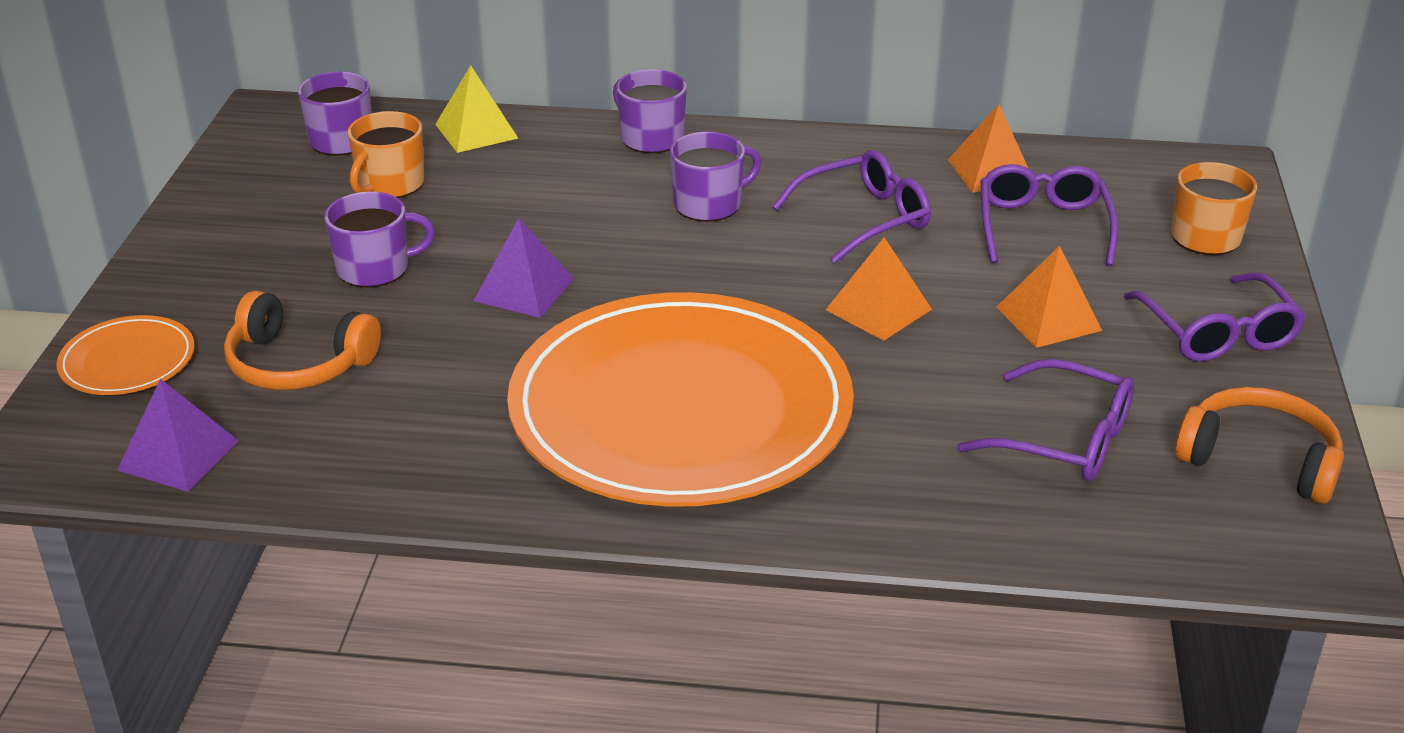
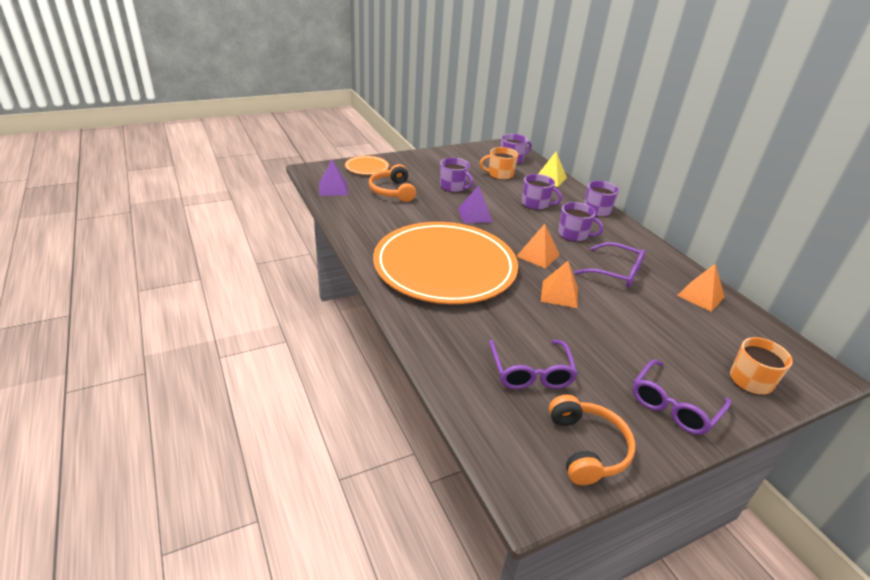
camera: 55 degrees right, 0 degrees up
purple glasses [981,164,1118,266] -> none
orange pyramid [997,246,1102,348] -> orange pyramid moved to [516,224,560,269]
none -> purple mug [522,174,562,210]

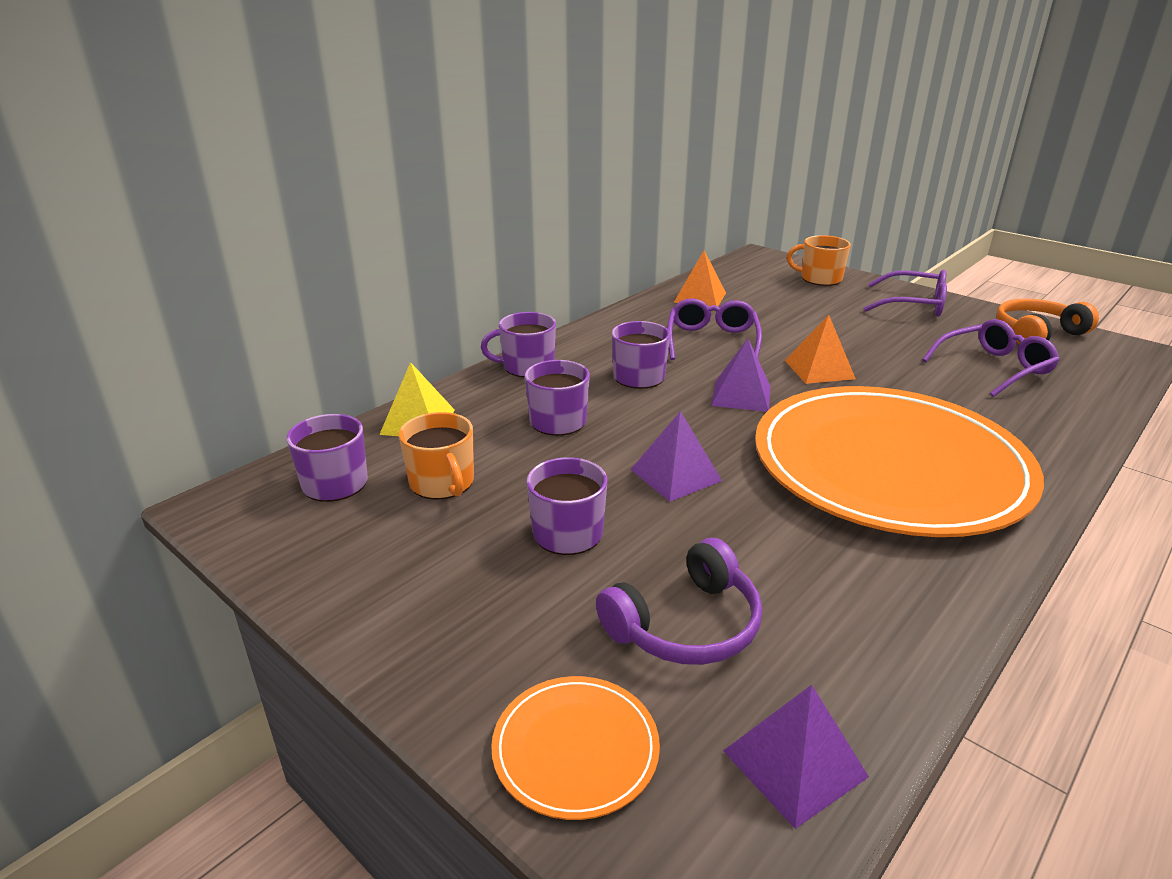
camera: 110 degrees left, 5 degrees down
orange headphones [369,164,416,202] -> purple headphones [596,538,762,665]
orange pyramid [516,224,560,269] -> purple pyramid [711,339,770,412]

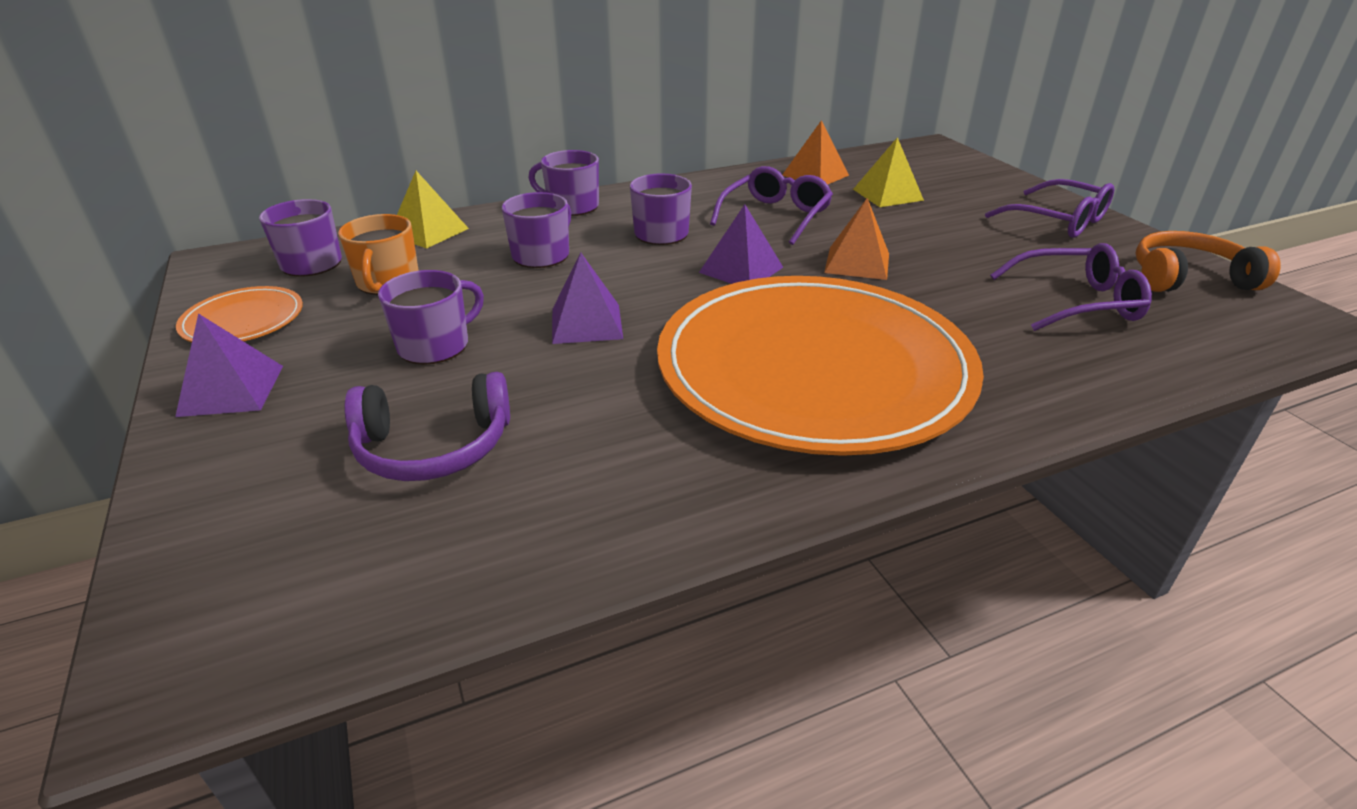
camera: 25 degrees right, 5 degrees up
orange plate [491,676,660,820] -> orange plate moved to [176,286,303,342]
purple pyramid [723,685,869,829] -> purple pyramid moved to [175,313,283,417]
orange mug [787,235,851,286] -> none
none -> yellow pyramid [853,137,924,207]

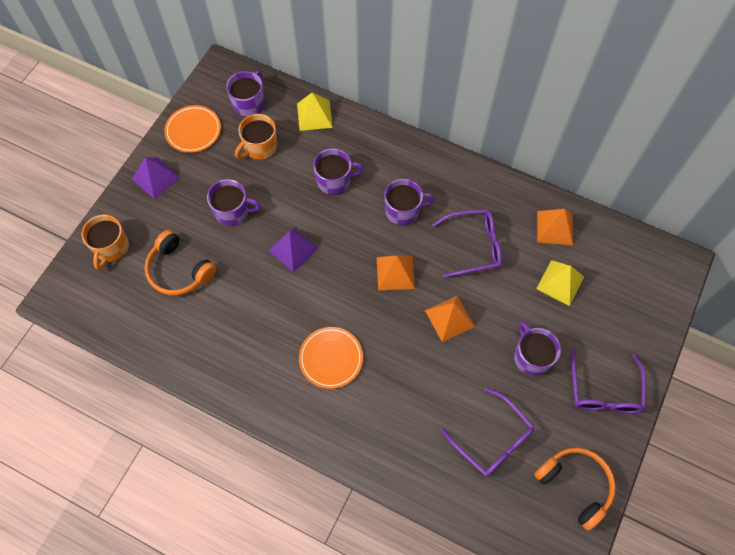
camera: 50 degrees right, 30 degrees up
purple headphones [344,372,510,481] -> orange headphones [144,230,216,296]
purple mug [528,150,599,216] -> purple mug moved to [514,322,561,376]
orange plate [657,276,984,456] -> orange plate [299,327,363,389], size x0.40
purple pyramid [699,204,783,284] -> orange pyramid [377,255,415,290]
none -> orange mug [82,215,129,270]

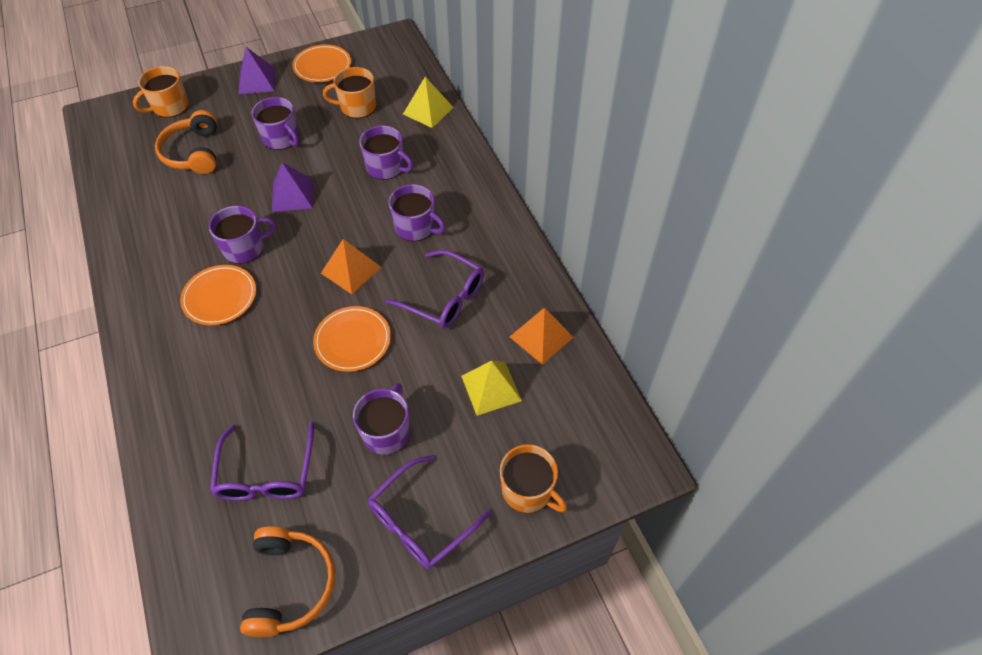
camera: 40 degrees right, 10 degrees down
purple mug [226,71,264,117] -> purple mug moved to [209,206,276,264]
orange pyramid [425,296,475,342] -> orange plate [313,306,391,372]
none -> orange mug [500,444,567,513]

